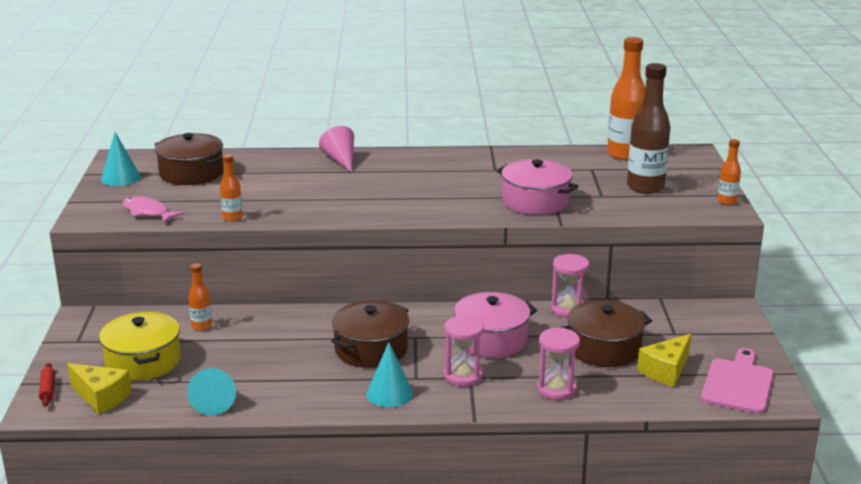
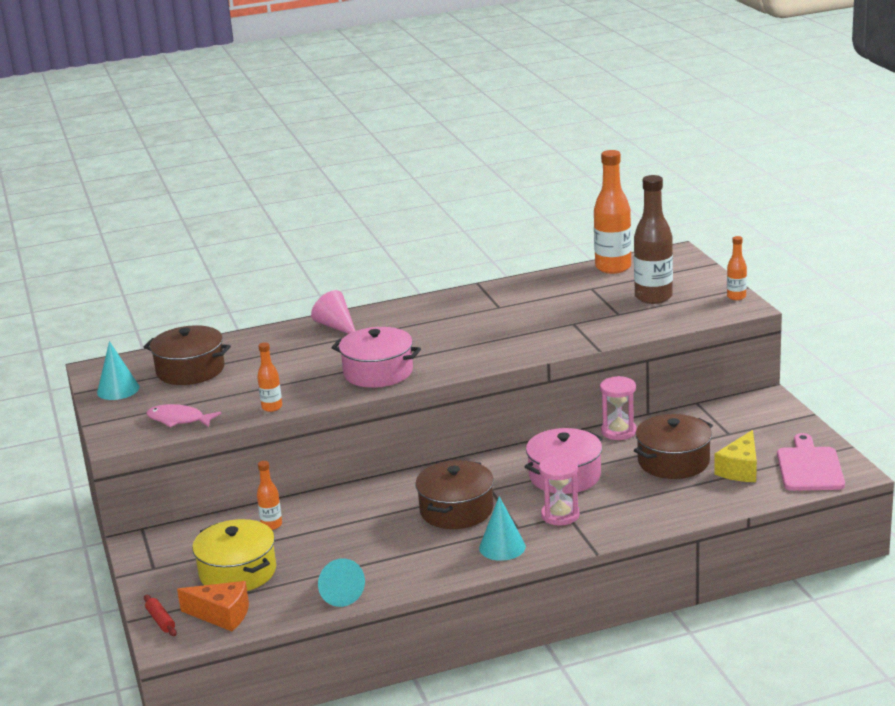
camera: 15 degrees left, 0 degrees up
yellow cheese [67,363,132,415] -> orange cheese [177,581,249,631]
pink pot [496,159,578,215] -> pink pot moved to [331,327,421,388]
pink hourglass [537,328,580,400] -> none

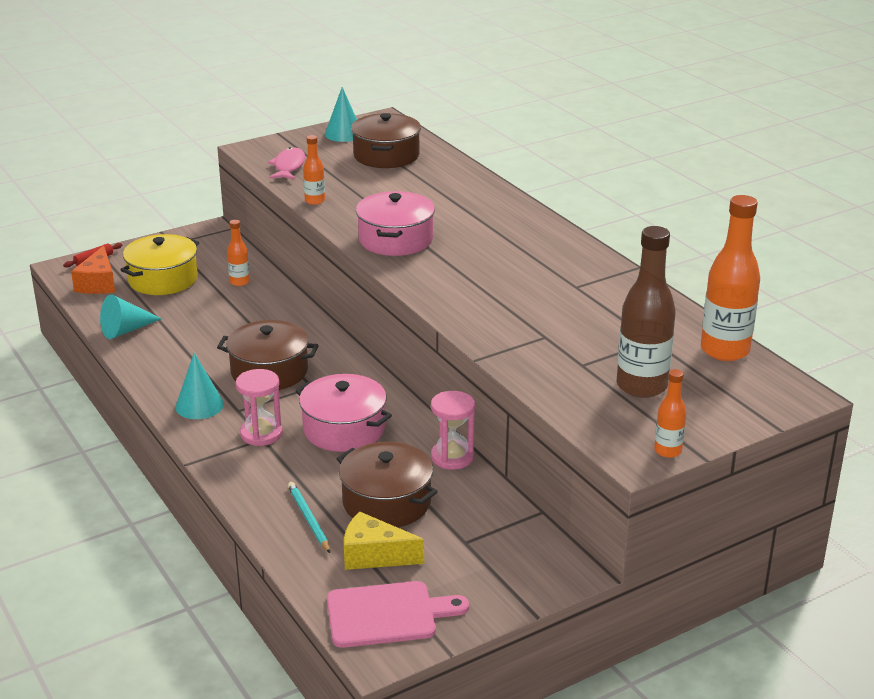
camera: 75 degrees right, 5 degrees up
pink cone [311,290,355,334] -> none
none -> turquoise pencil [288,482,330,553]

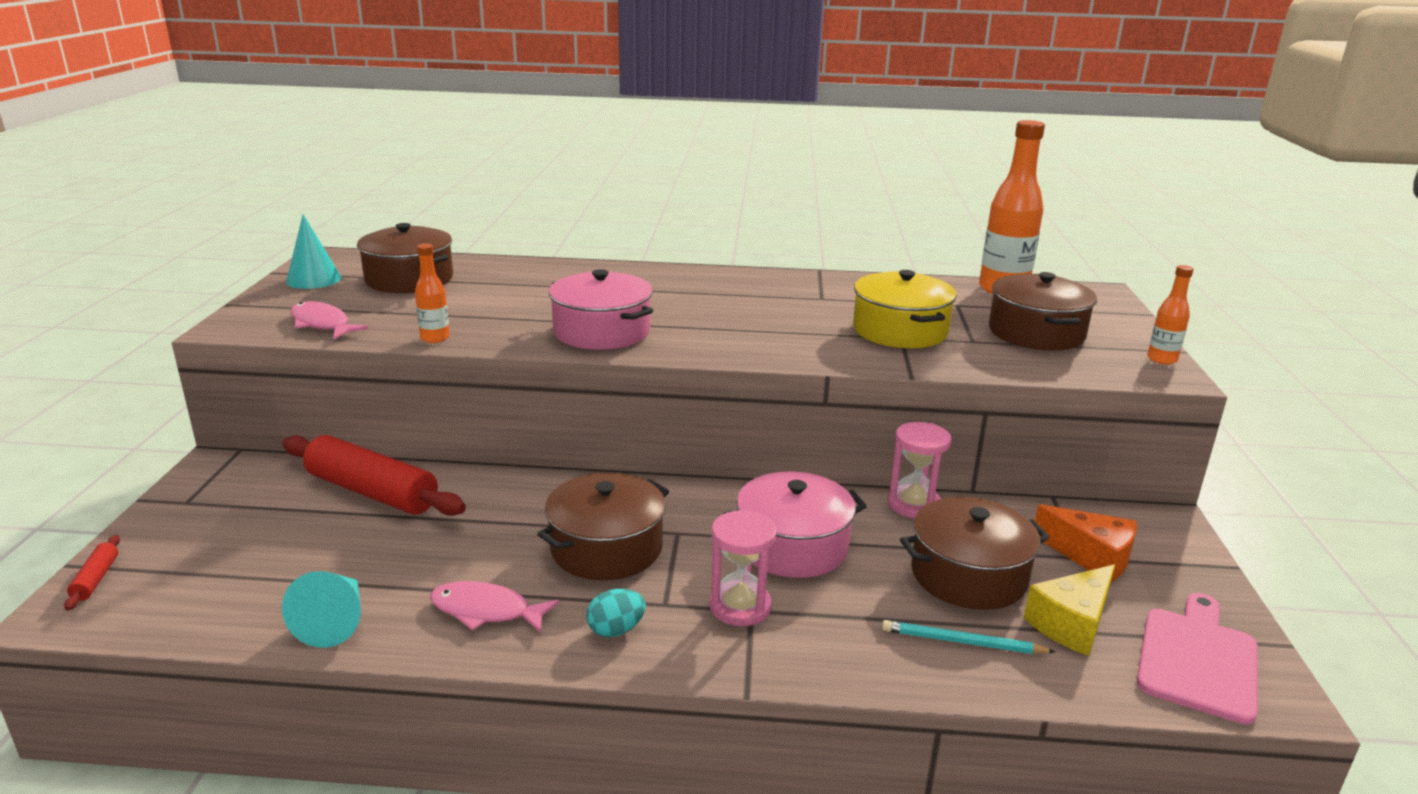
camera: 55 degrees left, 5 degrees down
orange cheese [71,246,115,294] -> orange cheese moved to [1035,504,1137,582]
yellow pot [120,234,199,295] -> yellow pot moved to [853,270,957,348]
turquoise cone [175,353,224,419] -> turquoise egg [586,589,646,638]
orange bottle [227,220,250,286] -> red rolling pin [282,435,466,516]
brown bottle [617,226,676,398] -> brown pot [989,272,1097,350]
none -> pink fish [430,581,559,633]

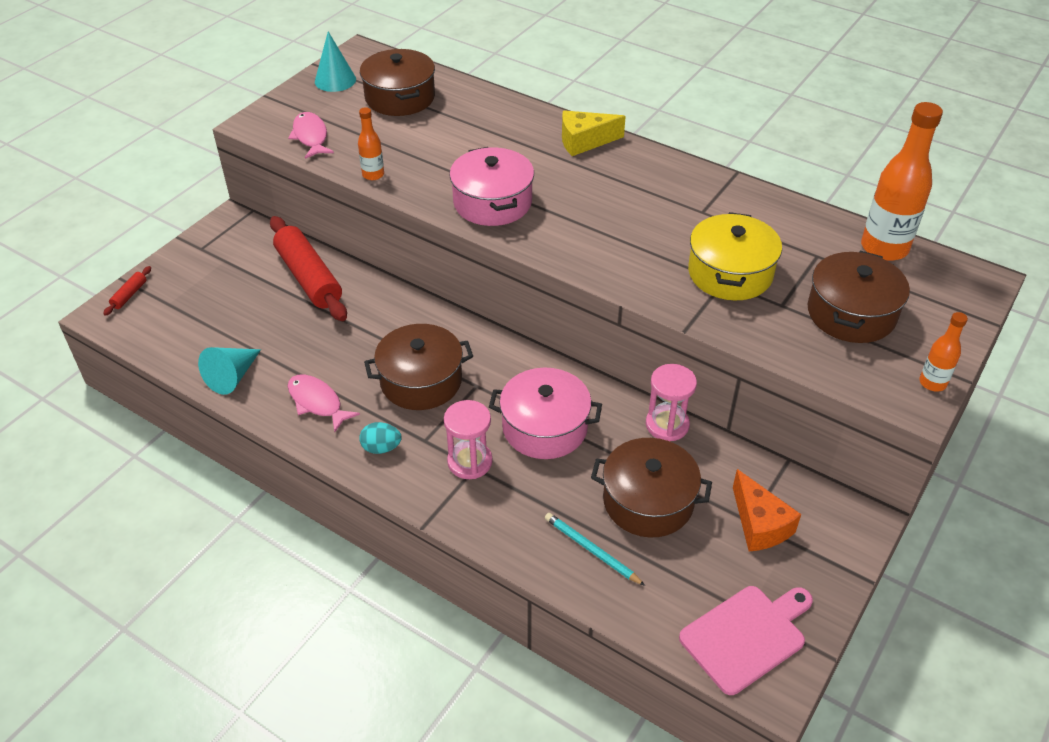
camera: 30 degrees right, 20 degrees up
yellow cheese [1024,565,1115,656] -> yellow cheese moved to [562,110,626,156]

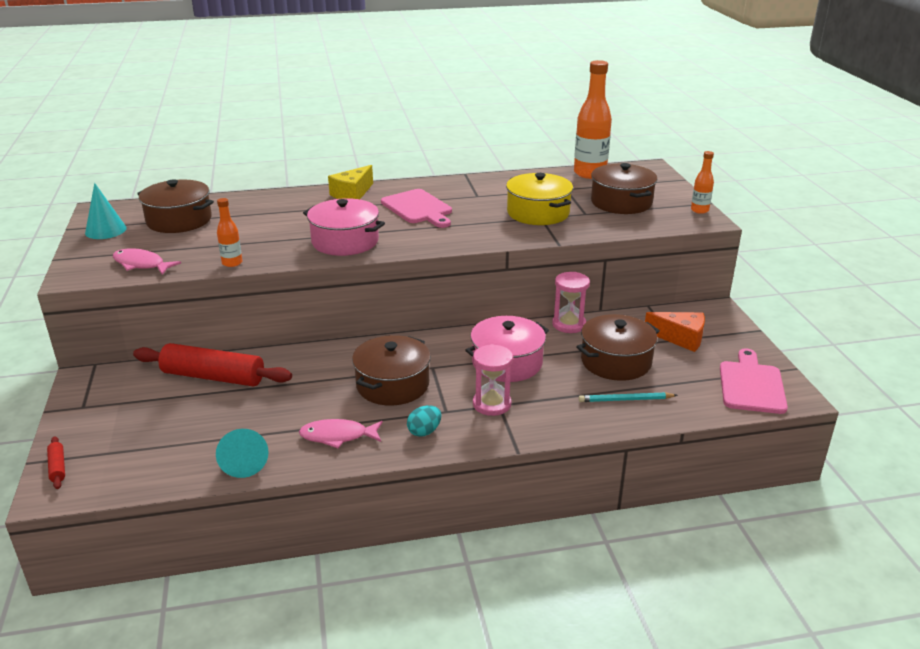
camera: 45 degrees left, 15 degrees down
none -> pink cutting board [381,189,452,228]

